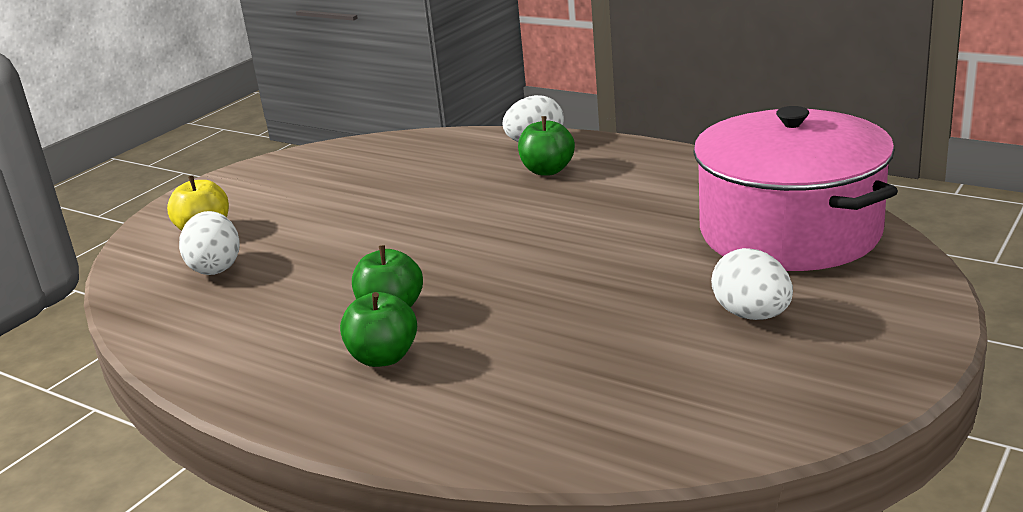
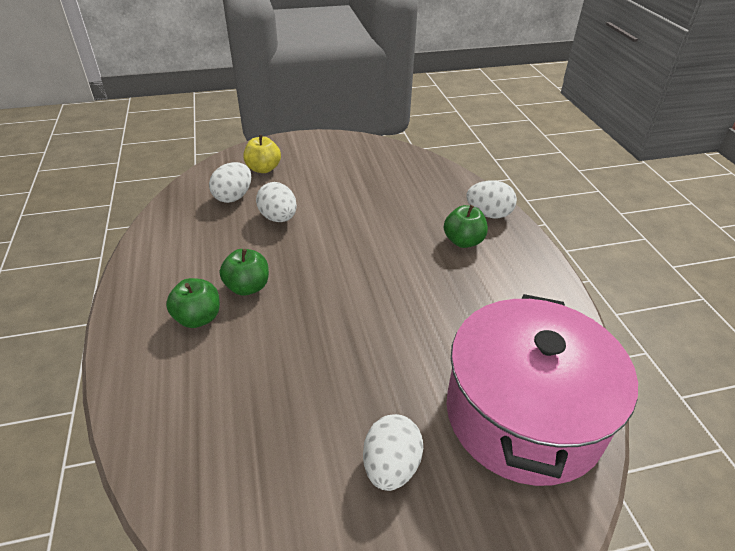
camera: 40 degrees right, 15 degrees up
none -> white egg [256,182,297,222]

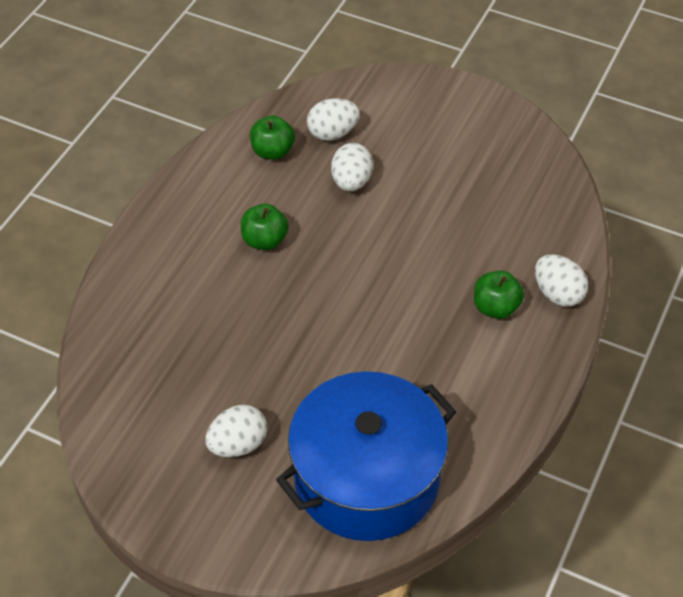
camera: 40 degrees right, 10 degrees up
green apple [166,278,220,328] -> green apple moved to [250,115,295,160]
yellow apple [243,135,281,173] -> none
pink pot [446,294,638,486] -> blue pot [276,371,456,541]

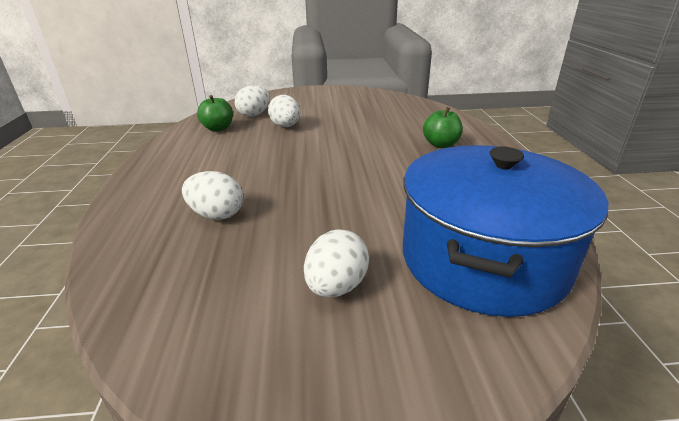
camera: 30 degrees left, 20 degrees down
green apple [241,204,289,250] -> none
white egg [535,255,588,307] -> white egg moved to [182,171,243,220]

